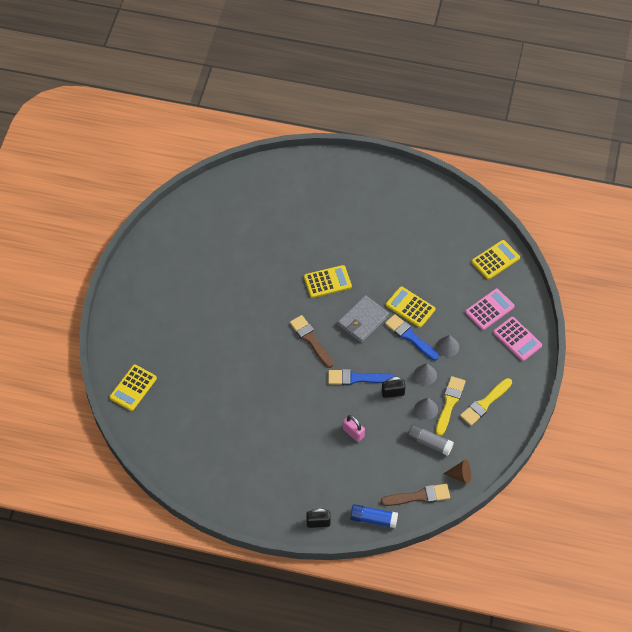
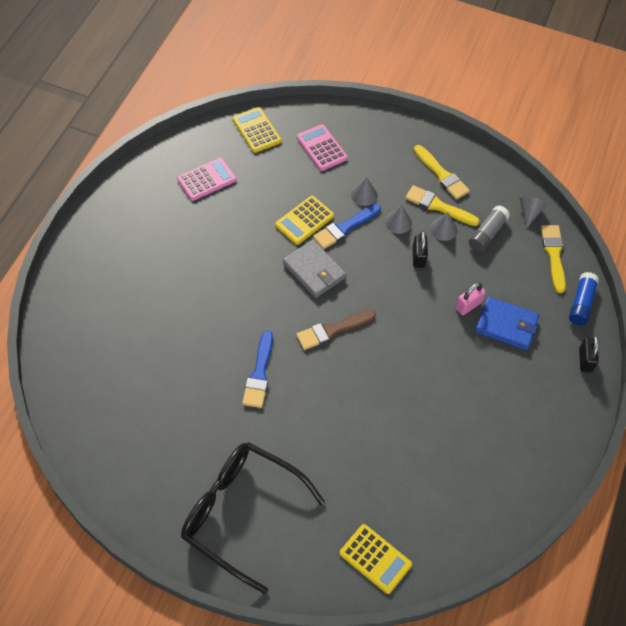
camera: 85 degrees left, 0 degrees up
yellow calculator [304,265,352,298] -> none
blue brush [328,369,395,385] -> blue brush moved to [242,331,273,408]
brown brush [381,484,450,506] -> yellow brush [541,225,566,293]
brown cone [443,460,471,484] -> grey cone [520,197,547,229]
pink calculator [493,317,542,361] -> pink calculator moved to [177,158,237,201]
none -> black glasses [181,442,325,594]
none -> blue wallet [475,297,539,350]

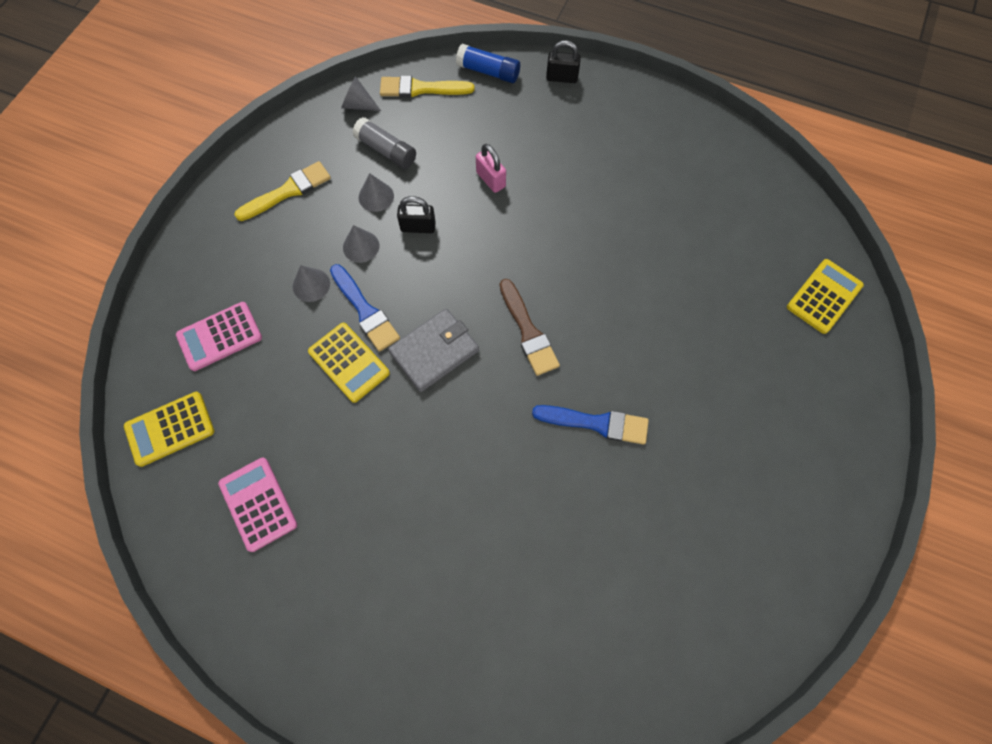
camera: 85 degrees left, 10 degrees up
black glasses [181,442,325,594] -> none
yellow brush [405,185,480,226] -> none
blue wallet [475,297,539,350] -> none

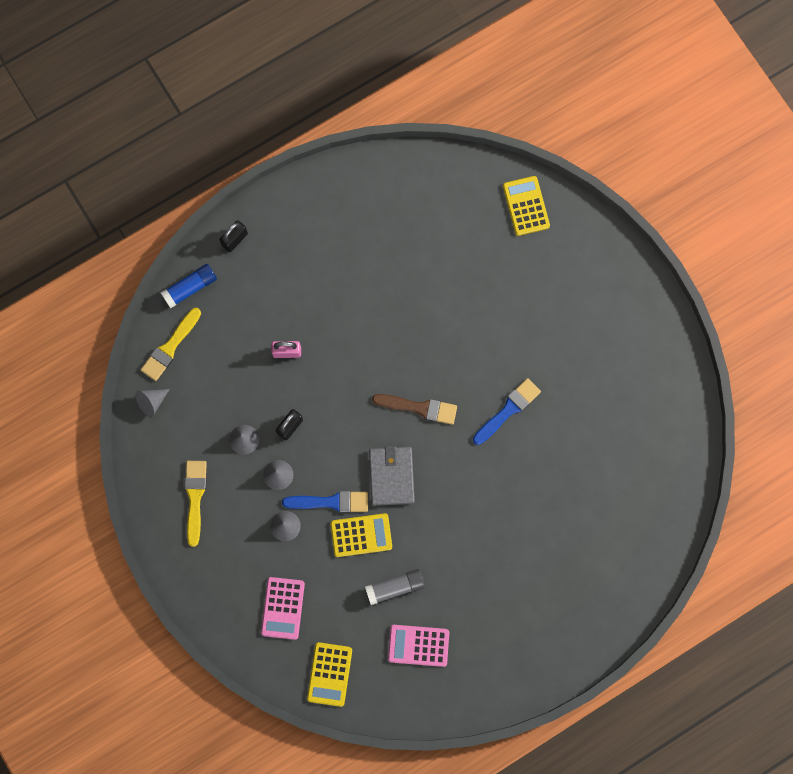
camera: 55 degrees left, 10 degrees up
grey glue stick [352,117,416,169] -> grey glue stick moved to [365,569,425,605]

